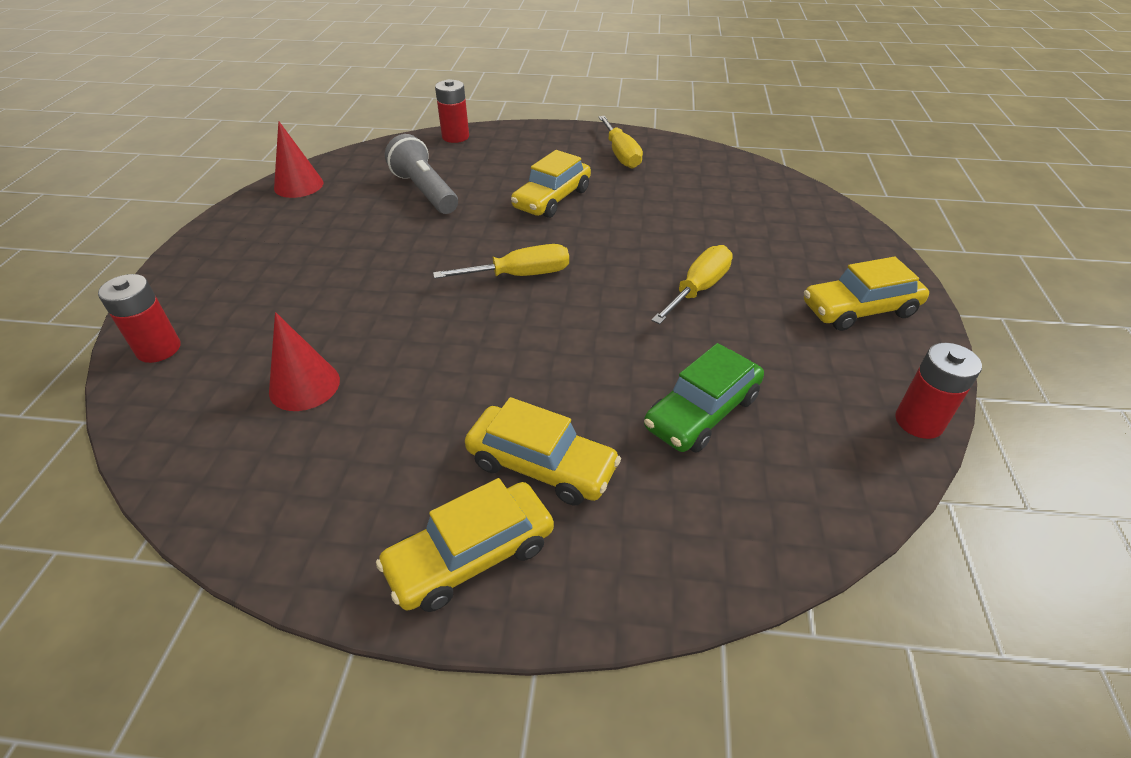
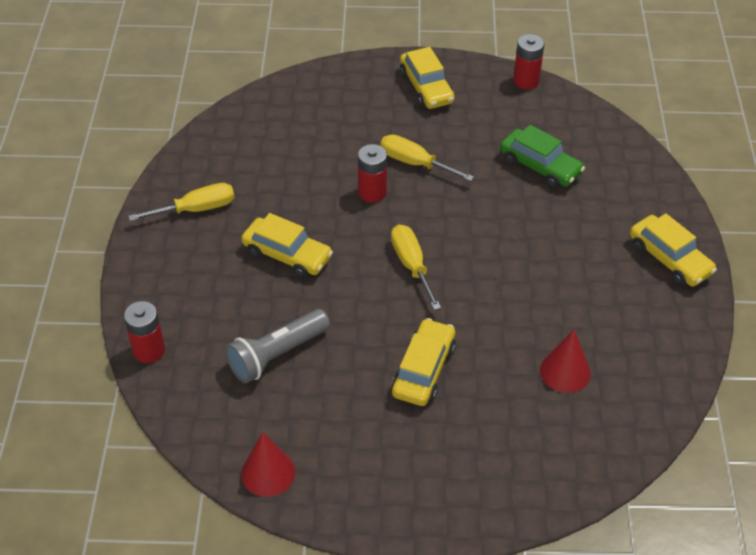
camera: 95 degrees left, 5 degrees up
red battery [98,274,180,363] -> red battery moved to [358,144,387,202]
yellow car [465,397,621,505] -> yellow car moved to [392,318,456,406]

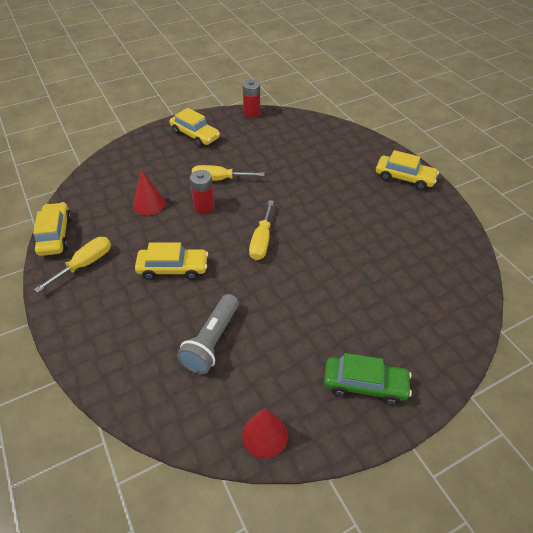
camera: 30 degrees left, 0 degrees up
red battery [124,301,165,363] -> none
yellow screwdriver [391,224,441,310] -> yellow screwdriver turned 120 degrees counterclockwise [249,200,274,260]
yellow car [392,318,456,406] -> yellow car moved to [33,202,72,256]
green car [500,125,585,188] -> green car moved to [324,353,412,405]
red cone [540,329,591,393] -> red cone moved to [133,169,166,216]

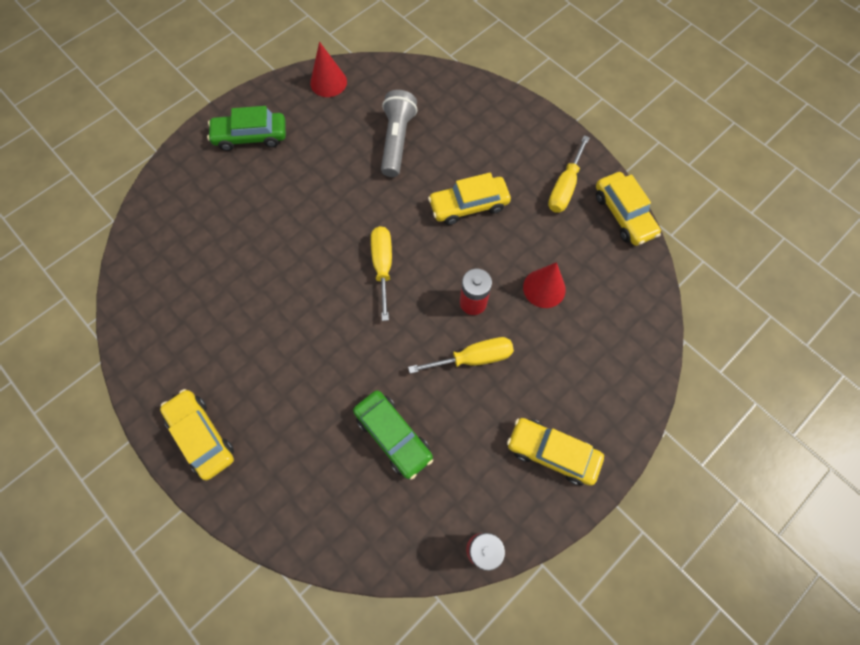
camera: 165 degrees right, 20 degrees up
yellow car [376,150,439,190] -> yellow car turned 45 degrees clockwise [160,389,234,480]
none -> green car [353,390,433,480]

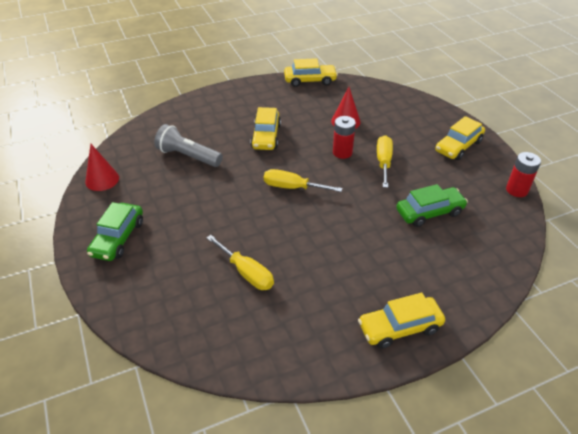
camera: 70 degrees left, 25 degrees down
yellow screwdriver [548,135,590,213] -> yellow screwdriver moved to [207,235,274,290]

